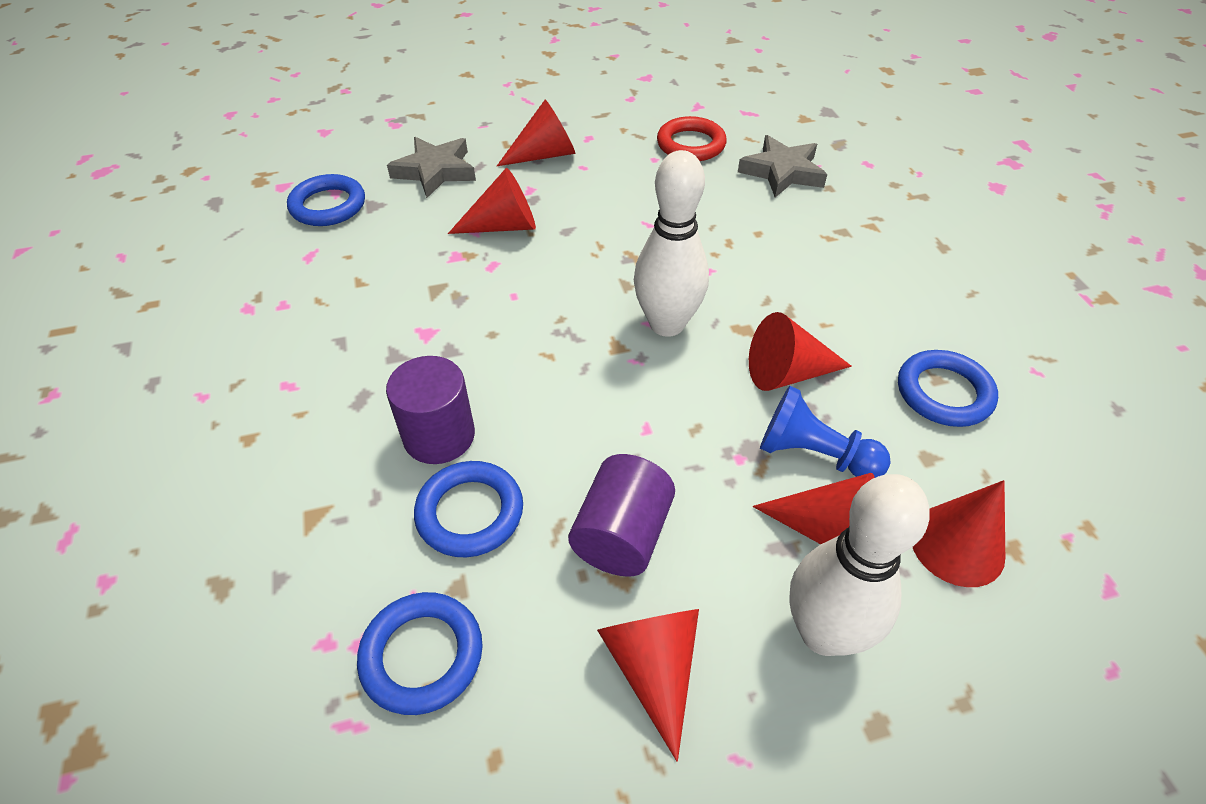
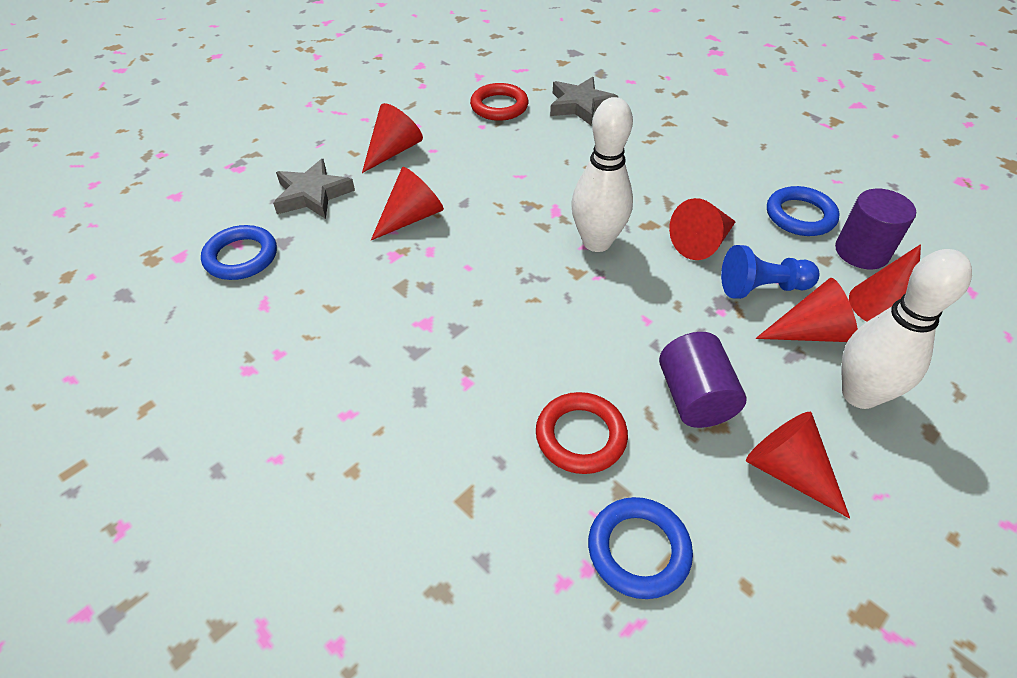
camera: 30 degrees left, 0 degrees up
purple cylinder [386,356,475,464] -> purple cylinder moved to [835,189,916,269]
blue ring [414,461,523,558] -> red ring [536,392,628,474]

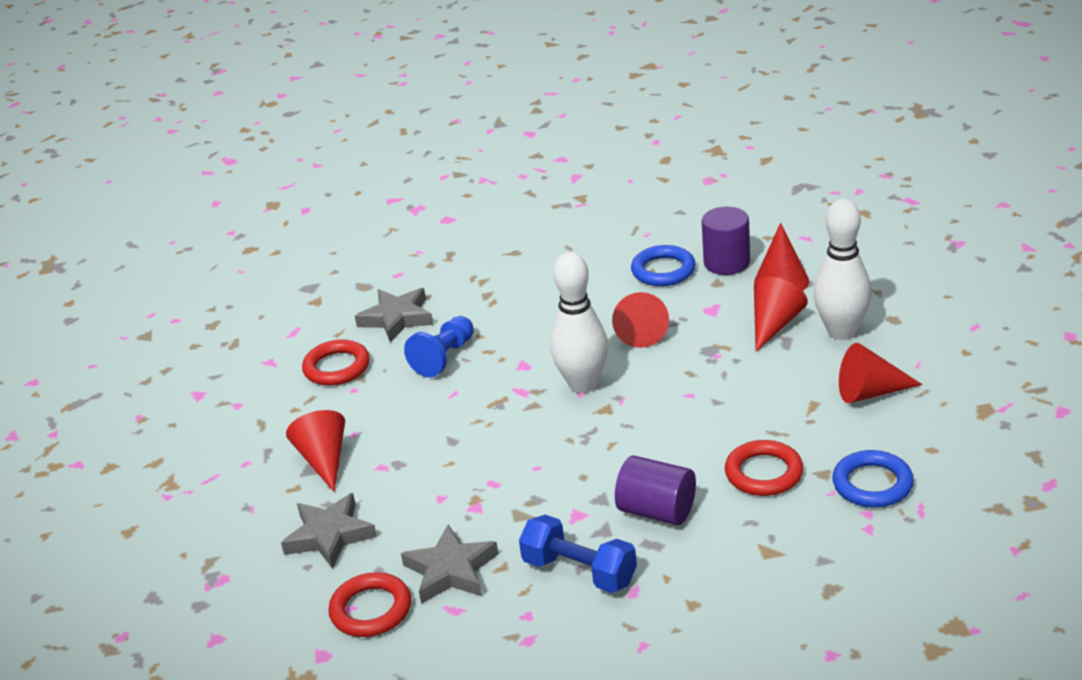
camera: 50 degrees left, 15 degrees down
blue ring [201,225,277,280] -> red ring [328,572,411,637]
red cone [371,167,444,240] -> none
purple cylinder [659,332,747,428] -> purple cylinder moved to [615,456,696,525]
blue pawn [721,245,819,299] -> blue pawn moved to [404,316,474,377]
none -> grey star [401,525,498,604]
none -> blue dumbbell [519,515,637,593]

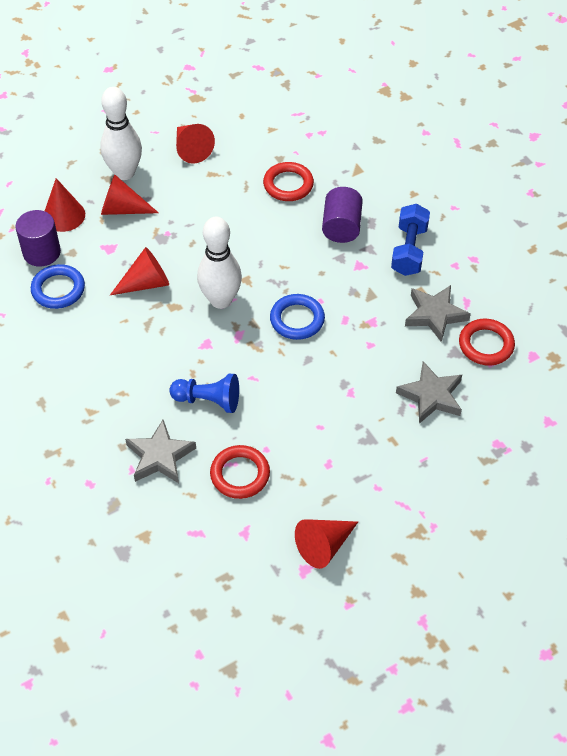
camera: 115 degrees left, 20 degrees up
red cone [286,410,345,492] -> red cone moved to [295,519,358,569]
blue ring [832,450,914,508] -> blue ring moved to [270,294,325,340]

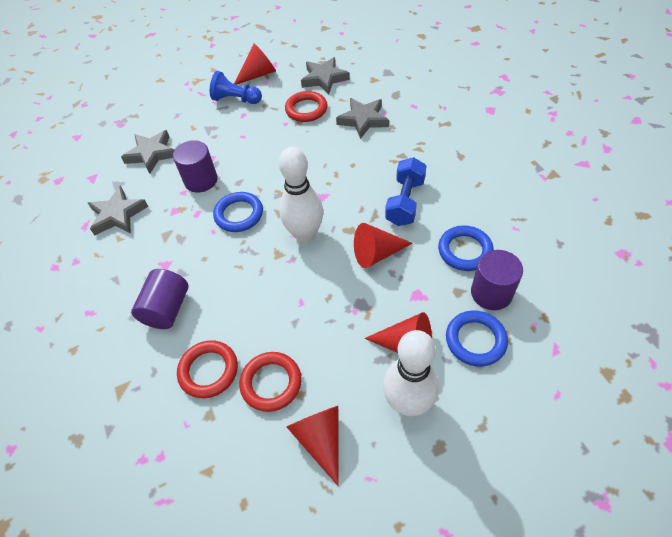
camera: 170 degrees left, 0 degrees up
red cone [45,178,85,232] -> blue ring [446,310,508,367]
blue pawn [169,374,239,413] -> blue pawn moved to [210,71,262,104]
blue dumbbell [391,204,430,276] -> blue dumbbell moved to [385,157,426,226]
red ring [459,319,515,366] -> red ring moved to [239,352,302,412]
none -> purple cylinder [173,140,218,193]
none -> grey star [301,57,350,94]

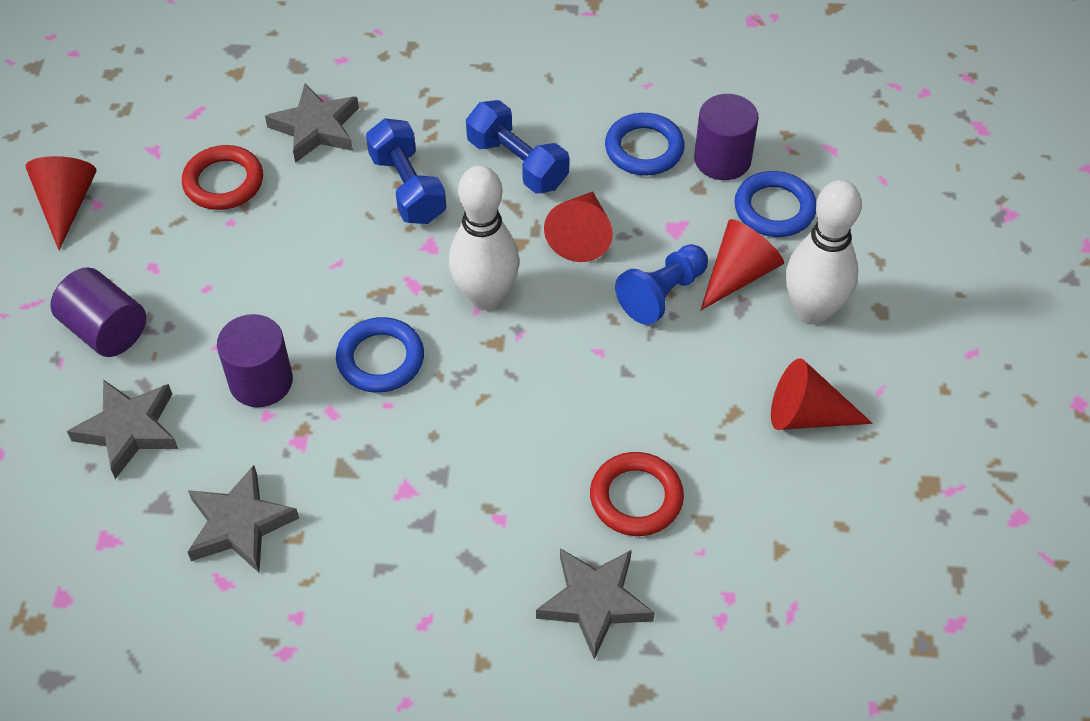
camera: 65 degrees left, 0 degrees up
purple cylinder [131,269,189,329] -> purple cylinder moved to [50,267,146,357]
blue pawn [210,71,262,104] -> blue pawn moved to [615,244,708,325]
red ring [239,352,302,412] -> none
grey star [301,57,350,94] -> grey star moved to [536,548,654,660]
none -> blue dumbbell [366,118,446,224]

